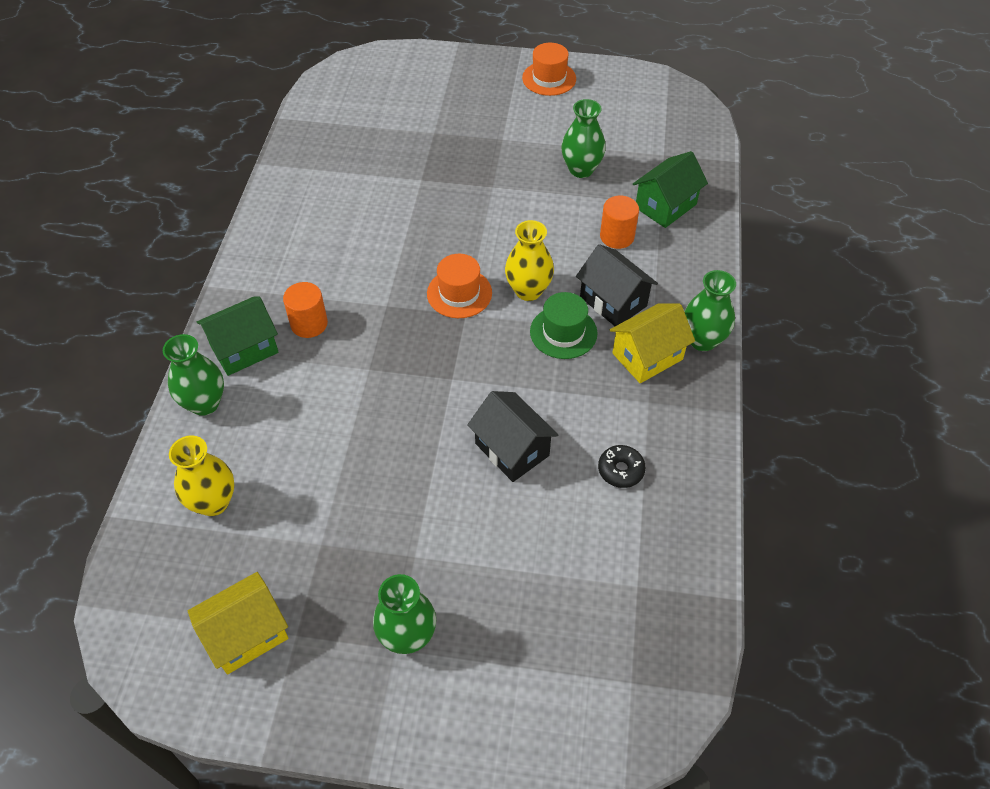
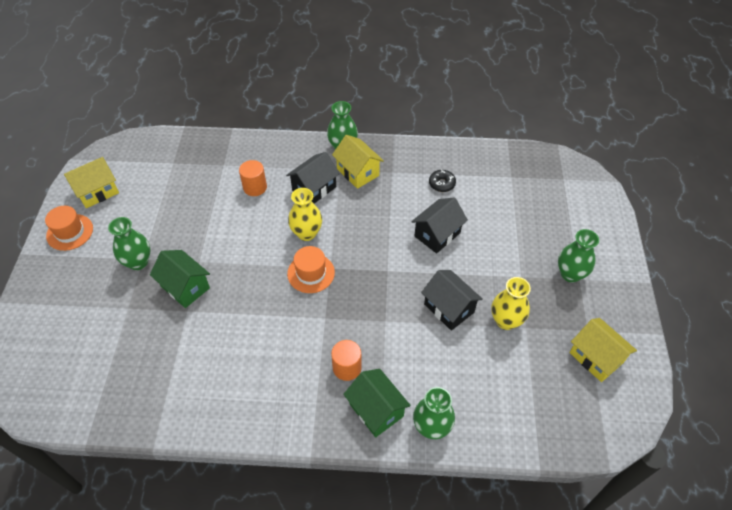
camera: 95 degrees left, 0 degrees up
yellow vase [169,435,234,516] -> yellow vase moved to [492,277,531,330]
green hat [530,292,597,359] -> none
green vase [561,99,606,178] -> green vase moved to [108,217,150,270]
green house [633,151,708,228] -> green house moved to [150,250,210,308]
none -> yellow house [64,157,119,208]
none -> black house [421,270,483,331]

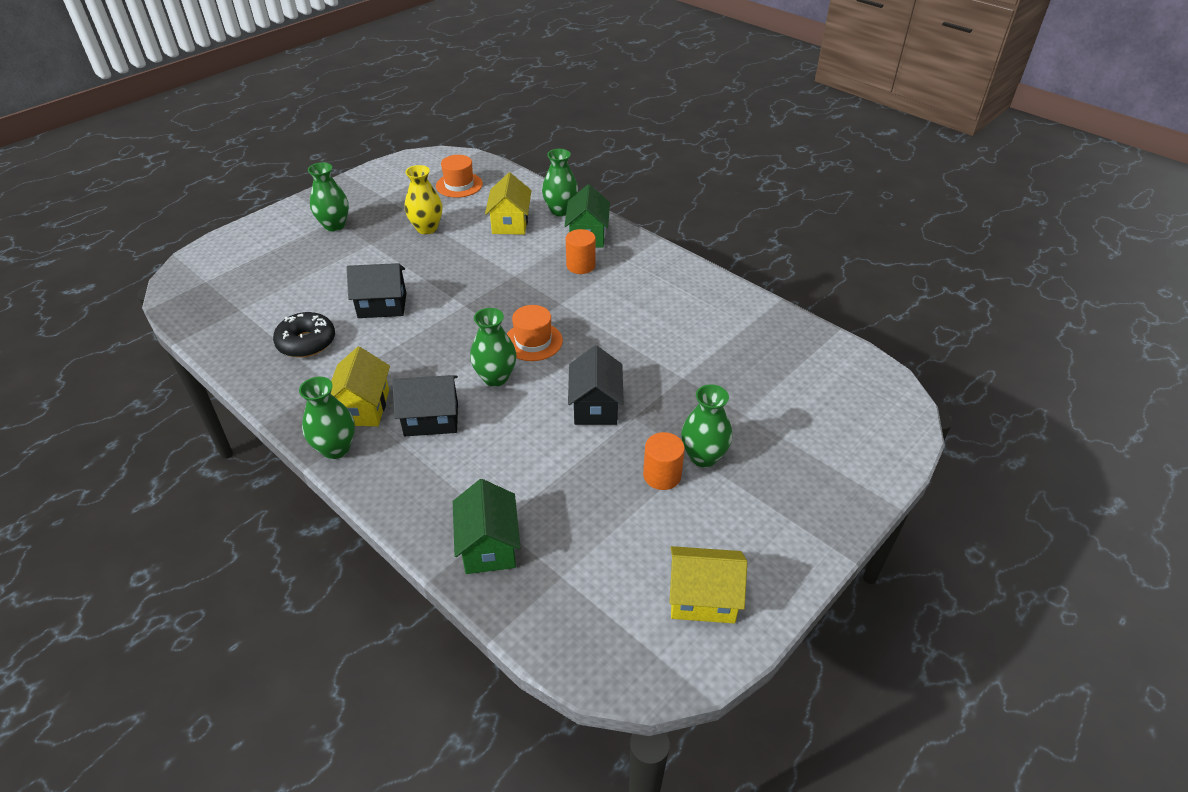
camera: 140 degrees left, 10 degrees down
orange hat [45,206,93,251] -> orange hat moved to [436,155,483,198]
green house [150,250,210,308] -> green house moved to [453,479,520,574]
orange cylinder [239,160,267,196] -> orange cylinder moved to [643,432,685,490]
yellow vase [288,188,322,241] -> green vase [470,308,516,387]
black house [421,270,483,331] -> black house moved to [568,345,624,425]
black donut [429,170,456,192] -> black donut [273,312,335,358], size x1.60
yellow house [569,318,637,382] -> yellow house moved to [485,173,532,235]

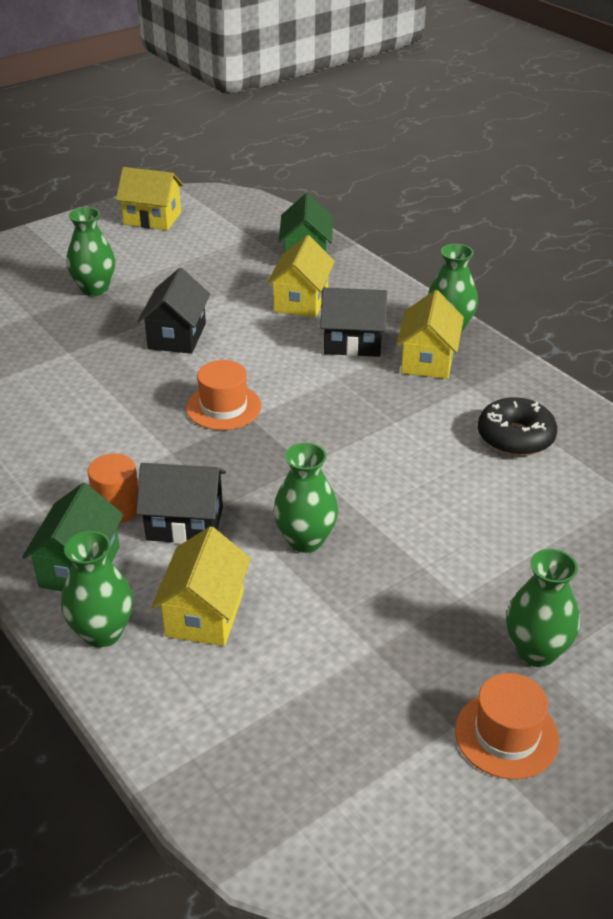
camera: 170 degrees left, 5 degrees down
black house [347,263,406,318] -> black house moved to [136,463,226,544]
yellow vase [405,165,442,234] -> none
orange hat [436,155,483,198] -> orange hat moved to [455,673,560,779]
green vase [470,308,516,387] -> green vase moved to [273,442,338,553]
orange cylinder [643,432,685,490] -> none
none -> yellow house [267,235,335,317]

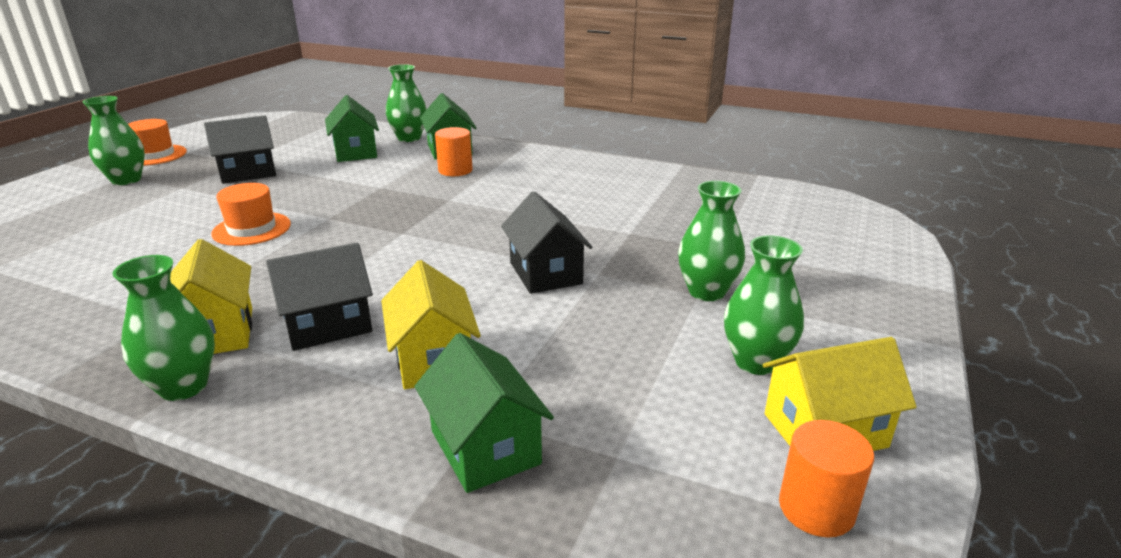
camera: 150 degrees right, 10 degrees down
black house [136,463,226,544] -> black house moved to [204,116,276,184]
yellow house [152,526,251,646] -> green house [325,95,379,162]
orange hat [186,360,261,430] -> orange hat moved to [212,183,291,246]
green vase [273,442,338,553] -> green vase moved to [724,235,804,375]
black donut [478,397,557,456] -> none
none -> orange cylinder [779,420,874,538]

